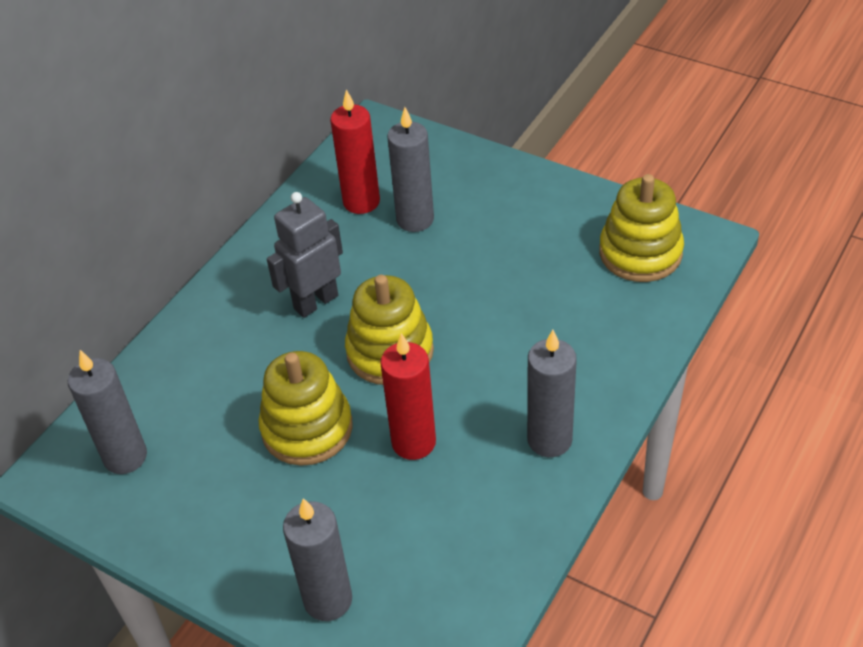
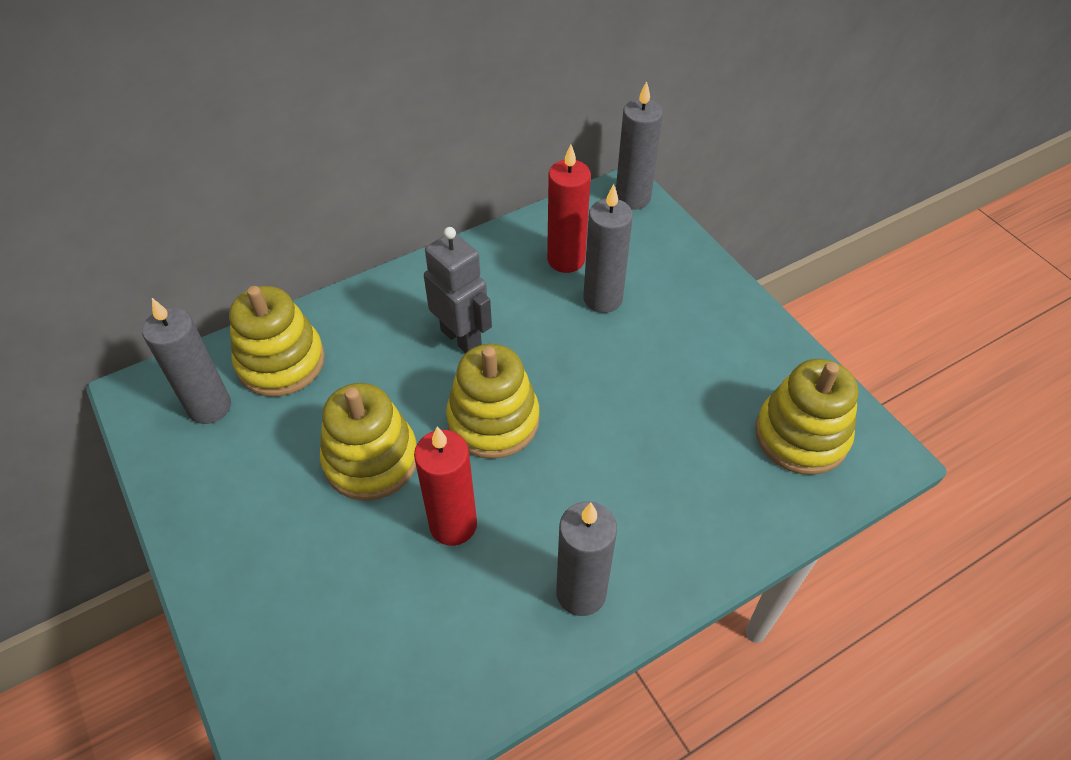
camera: 25 degrees right, 5 degrees up
grey robot [267,192,343,318] -> grey robot turned 60 degrees clockwise [424,227,492,353]
grey candle [283,498,352,621] -> grey candle moved to [616,81,663,210]
none -> yellow stacking toy [229,286,325,397]

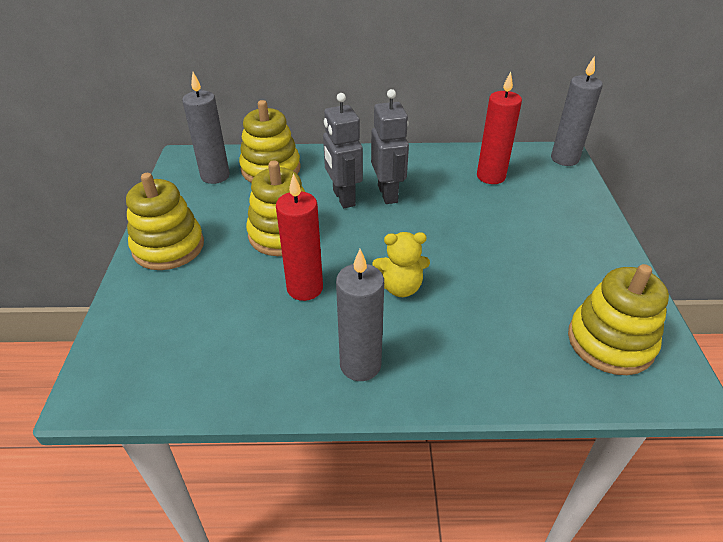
camera: 30 degrees right, 10 degrees down
yellow stacking toy [446,344,539,459] -> yellow stacking toy moved to [126,173,204,270]
grey candle [583,184,633,313] -> none
none -> grey robot [323,93,363,208]
none -> yellow teddy bear [372,232,430,297]

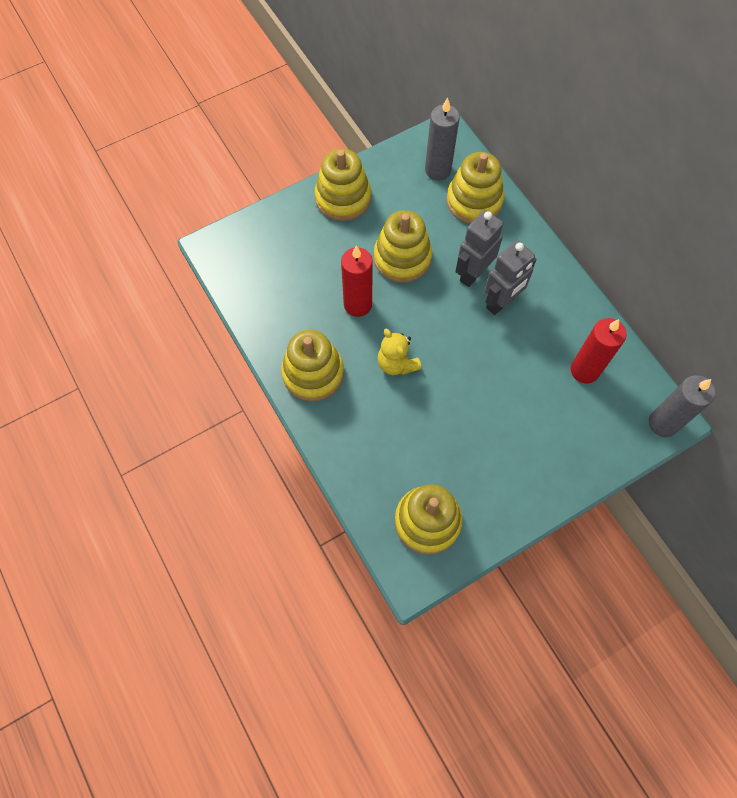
camera: 60 degrees right, 25 degrees up
grey candle [336,249,384,381] -> yellow stacking toy [281,330,344,401]

